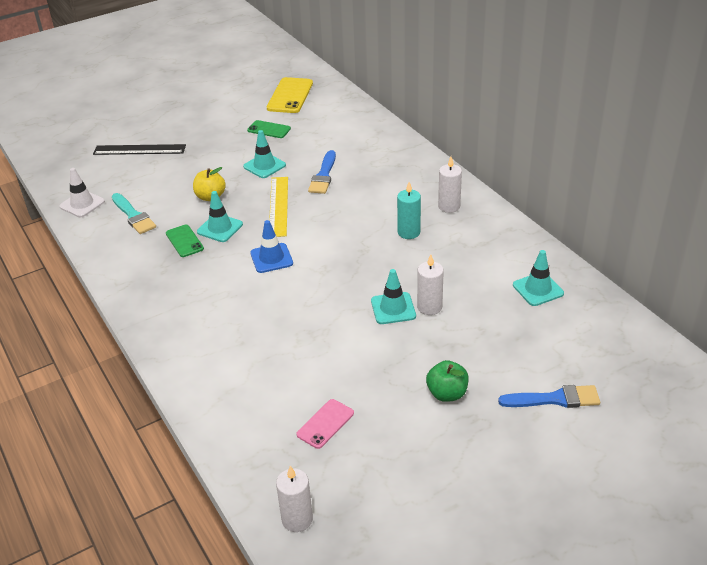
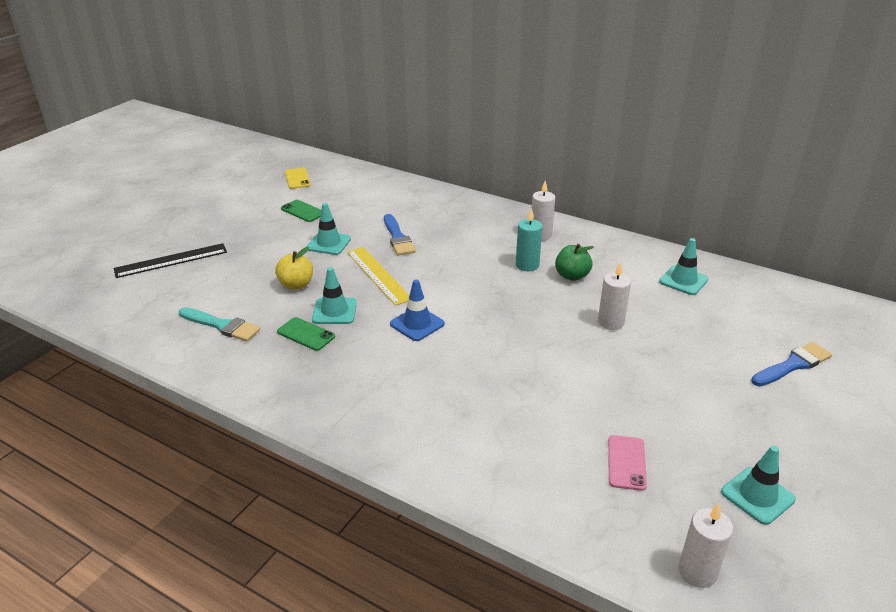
camera: 30 degrees left, 5 degrees down
white traffic cone [60,168,105,217] -> none
green phone [247,120,291,138] -> green phone turned 45 degrees clockwise [281,200,321,222]
yellow phone [267,77,313,113] -> yellow phone [285,168,311,189], size x0.60
turquoise traffic cone [371,269,416,324] -> turquoise traffic cone moved to [721,446,796,525]
green apple [426,360,469,402] -> green apple moved to [555,244,594,281]

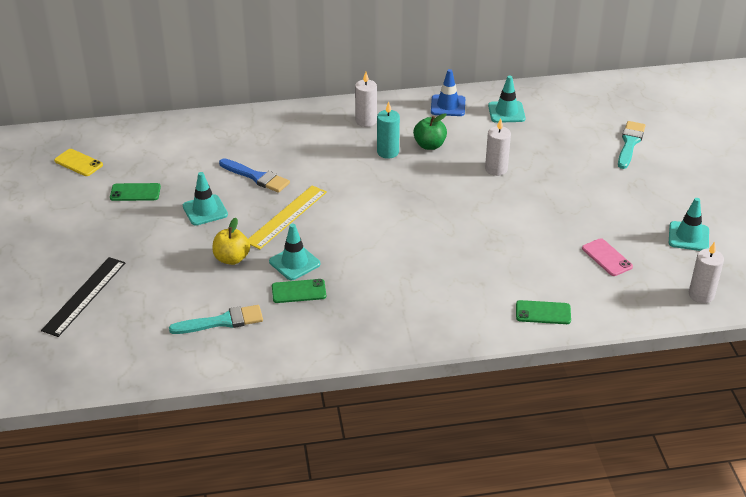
camera: 40 degrees left, 5 degrees up
yellow ruler [347,247,409,306] -> yellow ruler turned 75 degrees counterclockwise [248,185,327,249]
blue traffic cone [390,280,445,341] -> blue traffic cone moved to [431,69,465,116]
blue brush [751,342,832,386] -> turquoise brush [618,121,646,169]
none -> green phone [516,300,571,324]

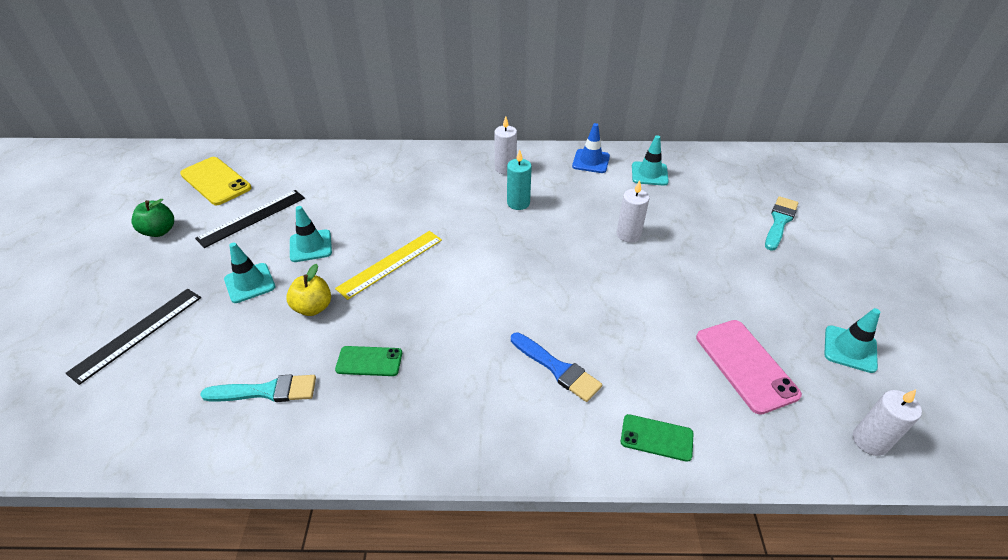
camera: 10 degrees right, 5 degrees up
yellow phone [54,149,103,176] -> yellow phone [180,157,252,205], size x1.66
green phone [110,183,161,201] -> black ruler [195,190,305,248]
blue brush [219,158,290,193] -> blue brush moved to [511,332,602,402]
turquoise traffic cone [269,224,320,280] -> turquoise traffic cone moved to [224,242,275,303]
green apple [413,113,447,150] -> green apple moved to [131,199,174,237]
pink phone [582,238,633,276] -> pink phone [696,320,802,415], size x1.66

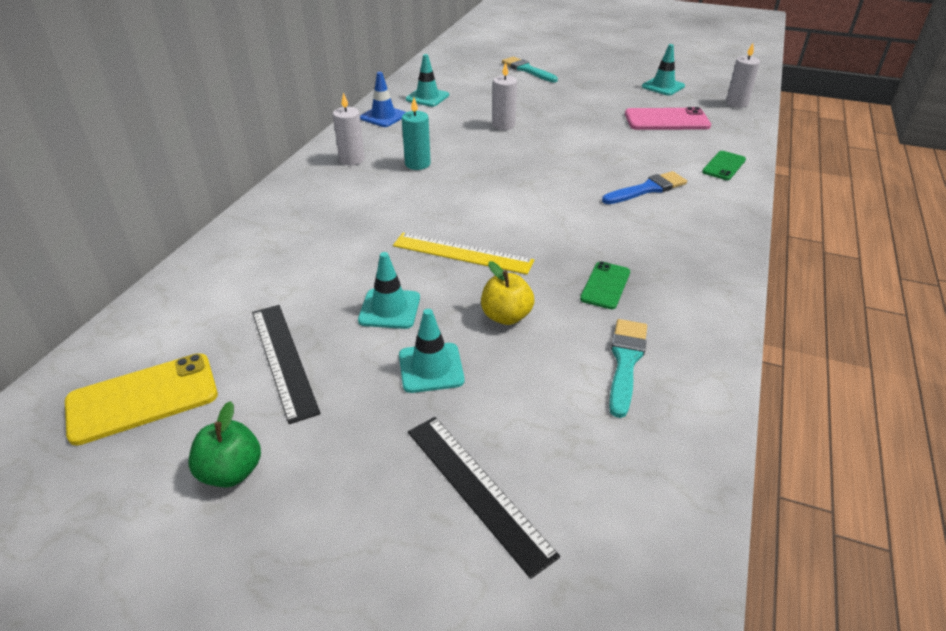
camera: 70 degrees left, 5 degrees down
yellow ruler [335,231,442,300] -> yellow ruler turned 45 degrees counterclockwise [393,233,534,275]

